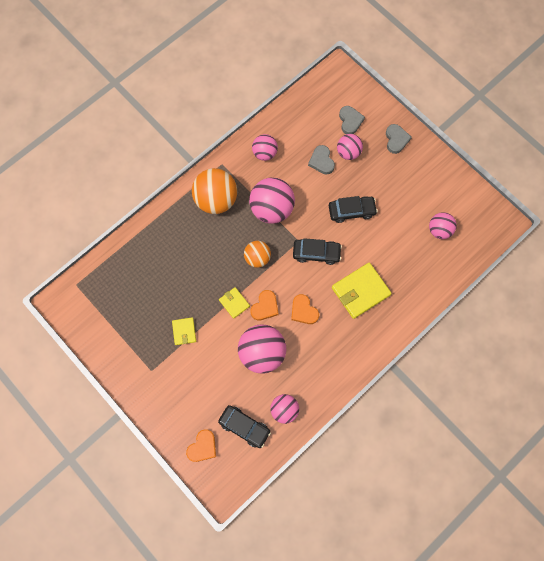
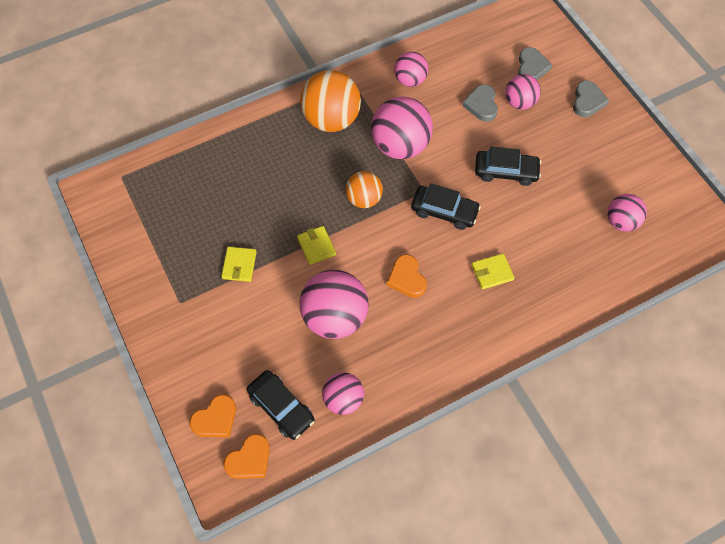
camera: 15 degrees right, 10 degrees down
orange heart [250,290,278,321] -> orange heart moved to [223,434,270,479]
yellow wallet [332,262,392,319] -> yellow wallet [471,253,515,289], size x0.53

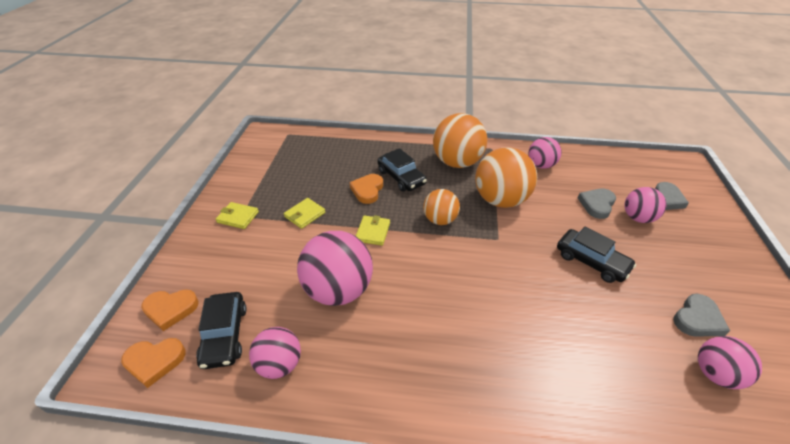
camera: 35 degrees right, 20 degrees down
pink ball [371,96,433,159] -> orange ball [475,148,537,208]
orange heart [387,254,427,298] -> orange heart moved to [350,174,383,204]
black car [411,183,481,230] -> black car moved to [377,148,427,191]
yellow wallet [471,253,515,289] -> yellow wallet moved to [216,202,259,229]
grey heart [573,81,609,117] -> grey heart moved to [673,294,730,337]

